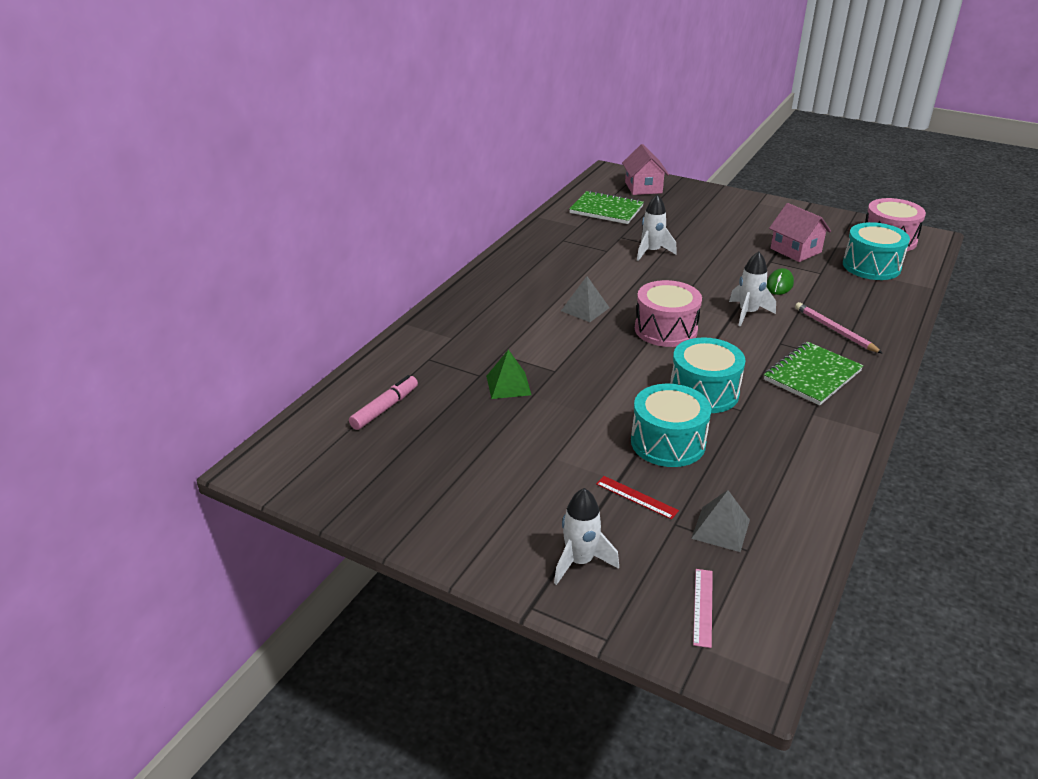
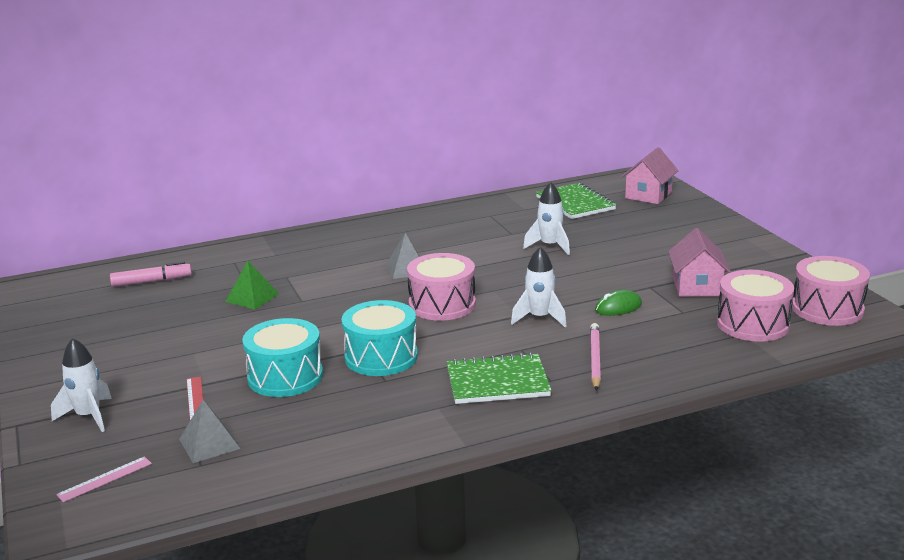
camera: 40 degrees right, 10 degrees down
turquoise drum [843,222,910,280] -> pink drum [717,270,794,342]

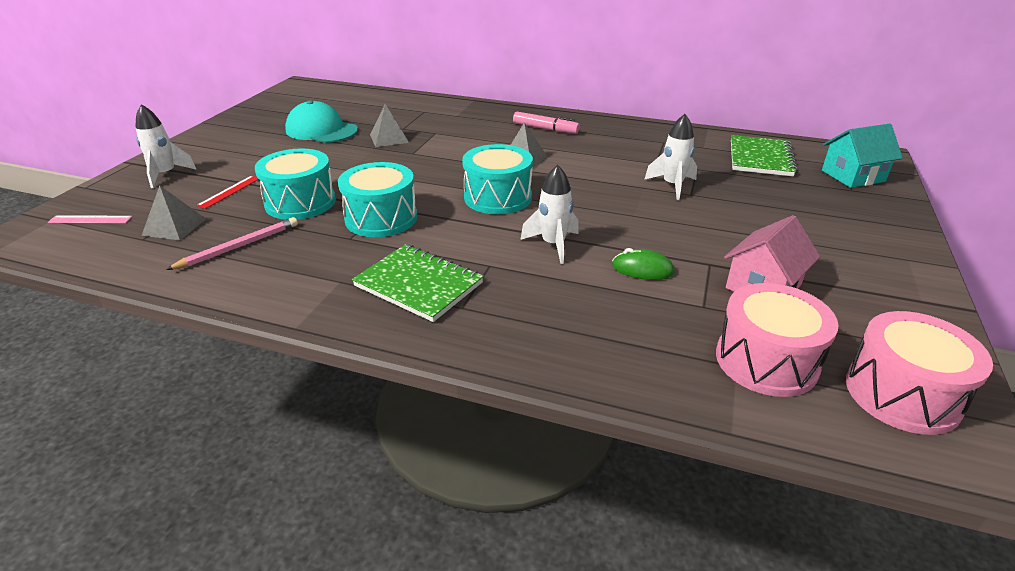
camera: 40 degrees right, 10 degrees up
pink marker [110,261,192,287] -> pink marker moved to [513,112,580,134]
green pyramid [225,261,279,310] -> grey pyramid [370,104,409,147]
pink drum [407,253,476,321] -> turquoise drum [462,144,533,214]
pink pencil [590,323,601,391] -> pink pencil moved to [166,217,298,270]
pink house [621,147,679,204] -> turquoise house [822,124,903,188]
none -> turquoise cap [285,100,358,143]

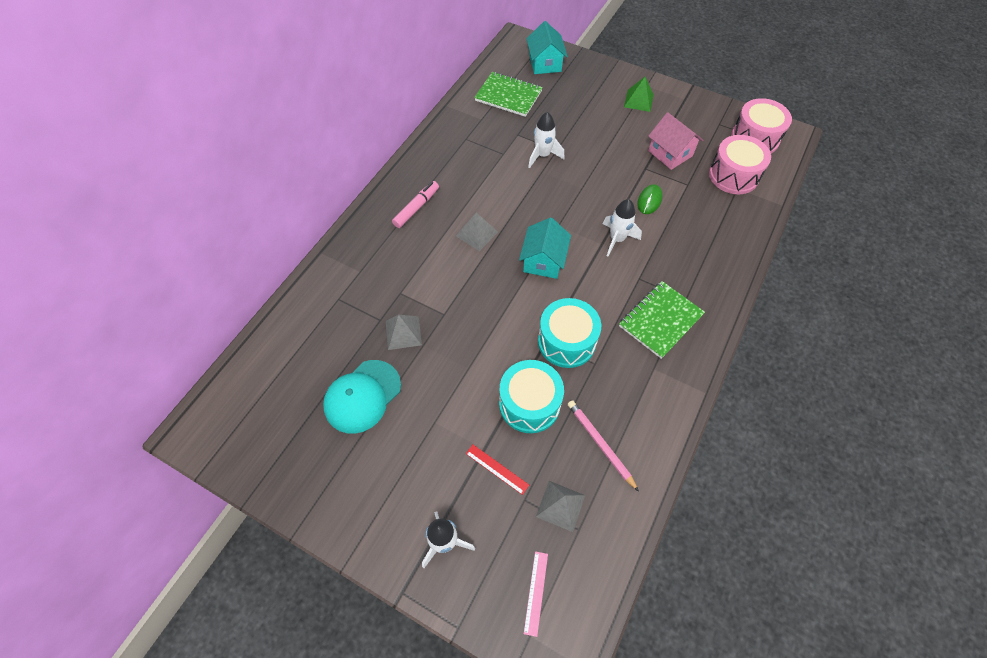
camera: 80 degrees left, 25 degrees up
turquoise drum [462,144,533,214] -> turquoise house [519,217,571,279]
none -> green pyramid [624,77,654,112]

